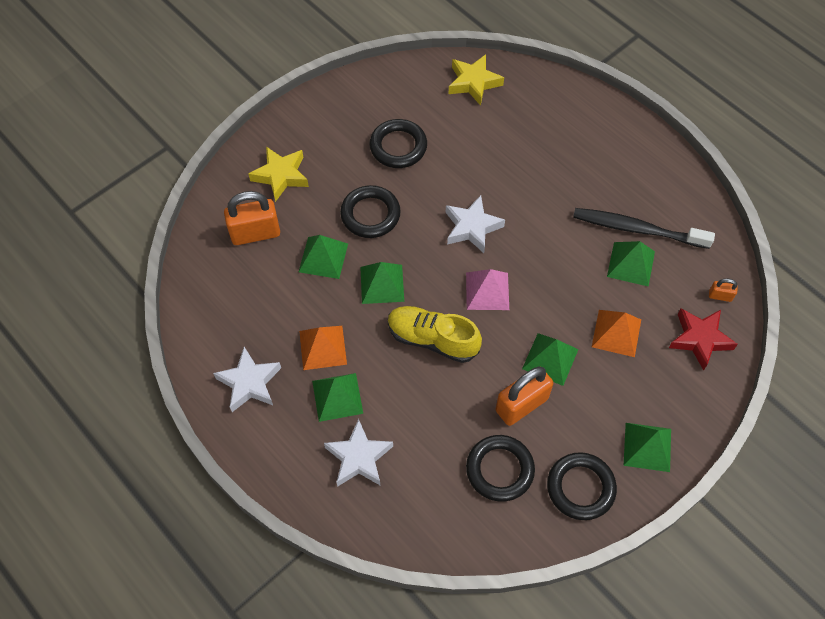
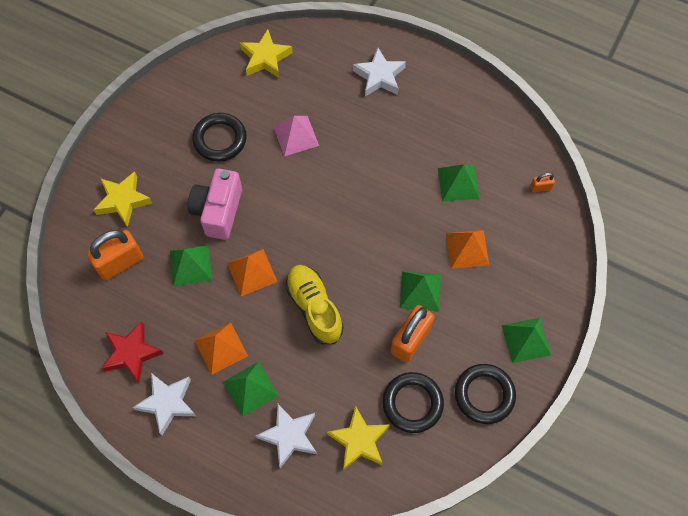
camera: 20 degrees left, 5 degrees up
black ring [340,185,401,238] -> pink camera [188,169,242,240]
green pyramid [360,262,404,304] -> orange pyramid [227,249,277,296]
yellow shoe [388,306,482,363] -> yellow shoe turned 60 degrees clockwise [285,265,344,344]
white star [445,195,505,253] -> white star moved to [353,47,406,97]
pink pyramid [466,269,509,310] -> pink pyramid moved to [273,116,319,156]
black toothbrush [573,208,715,249] -> none
red star [669,308,738,371] -> red star moved to [101,321,164,382]
none -> yellow star [327,406,390,470]

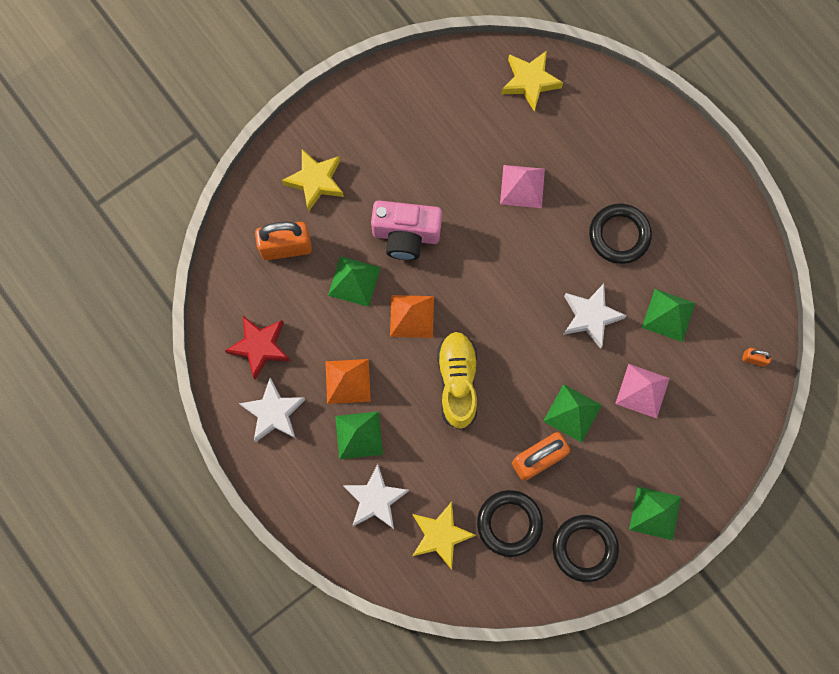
camera: 25 degrees right, 10 degrees up
pink camera [188,169,242,240] -> pink camera turned 120 degrees counterclockwise [371,200,442,260]
black ring [192,113,247,162] -> black ring moved to [589,204,652,264]
white star [353,47,406,97] -> white star moved to [563,284,627,349]
orange pyramid [446,230,489,269] -> pink pyramid [615,364,670,419]

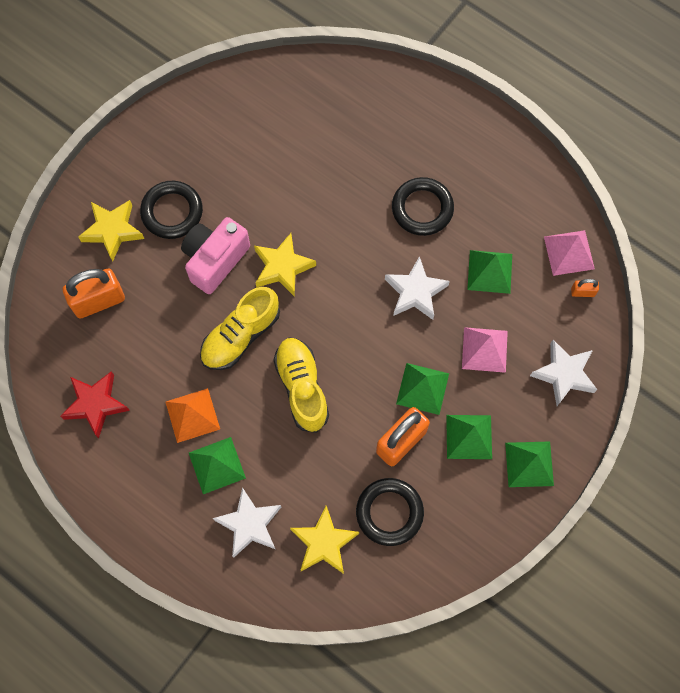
camera: 15 degrees left, 5 degrees down
white star [239,378,306,442] -> white star moved to [530,340,597,406]
green pyramid [328,256,381,307] -> green pyramid moved to [446,415,492,459]
pink camera [371,200,442,260] -> pink camera turned 135 degrees clockwise [181,217,250,294]
orange pyramid [390,295,434,338] -> yellow shoe [200,287,280,370]
pink pyramid [500,165,545,208] -> pink pyramid moved to [544,230,595,276]
yellow star [501,51,563,112] -> yellow star moved to [254,233,316,297]
black ring [553,515,619,582] -> black ring moved to [140,181,203,239]

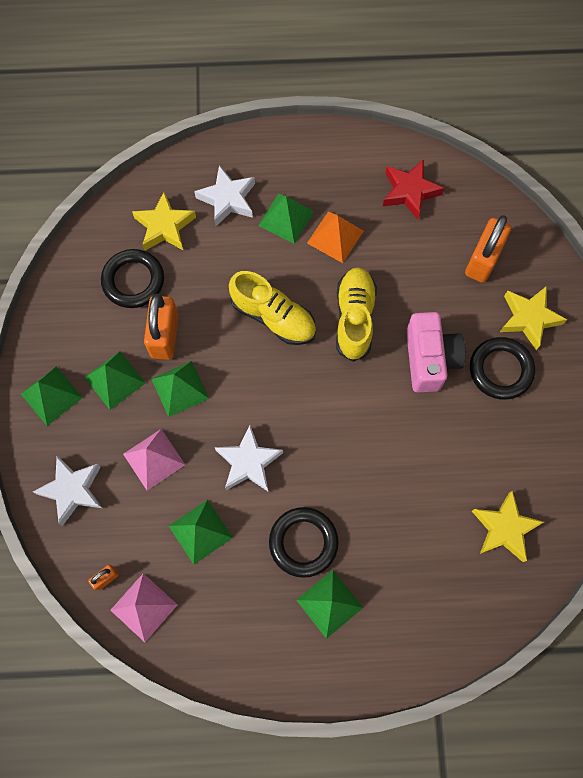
camera: 140 degrees right, 0 degrees up
yellow star [254,233,316,297] -> yellow star moved to [472,491,544,562]
none -> green pyramid [296,570,363,639]

